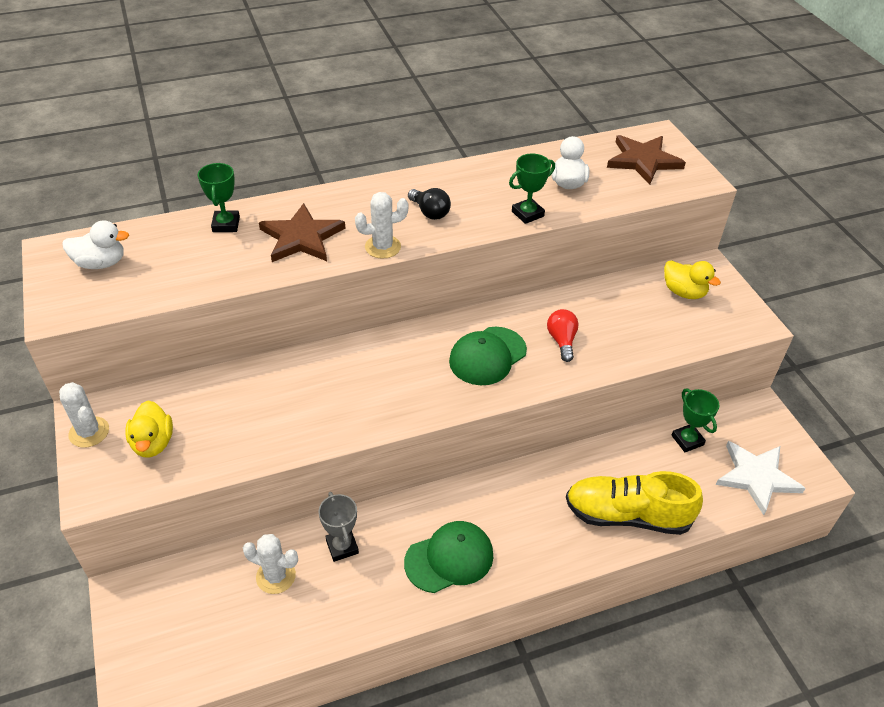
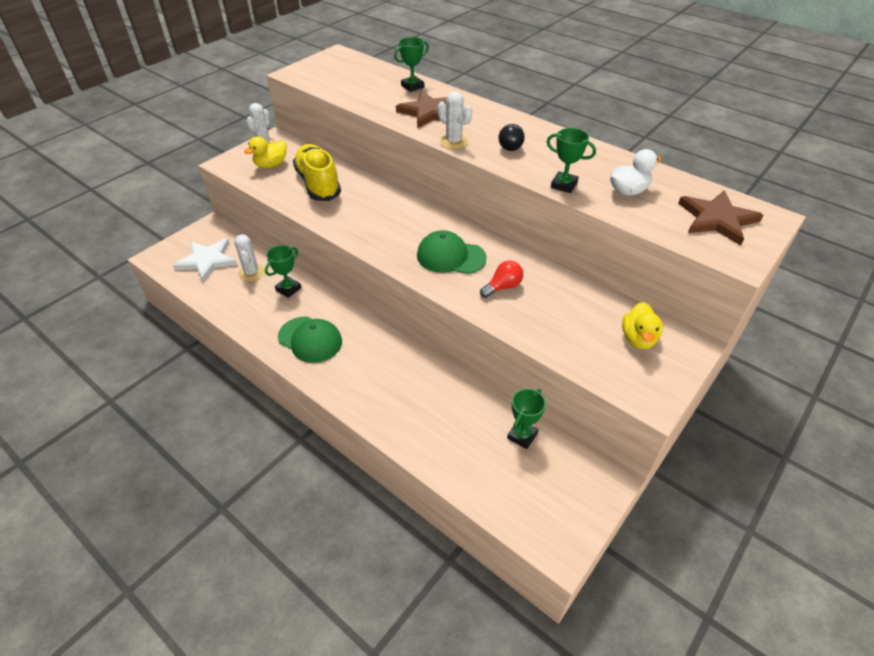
camera: 60 degrees right, 0 degrees up
white duck [62,220,129,269] -> none
grey trophy [318,492,359,562] -> green trophy [265,245,301,298]
yellow shoe [566,471,703,535] -> yellow shoe moved to [293,144,341,201]
white star [716,441,806,515] -> white star moved to [173,239,237,282]

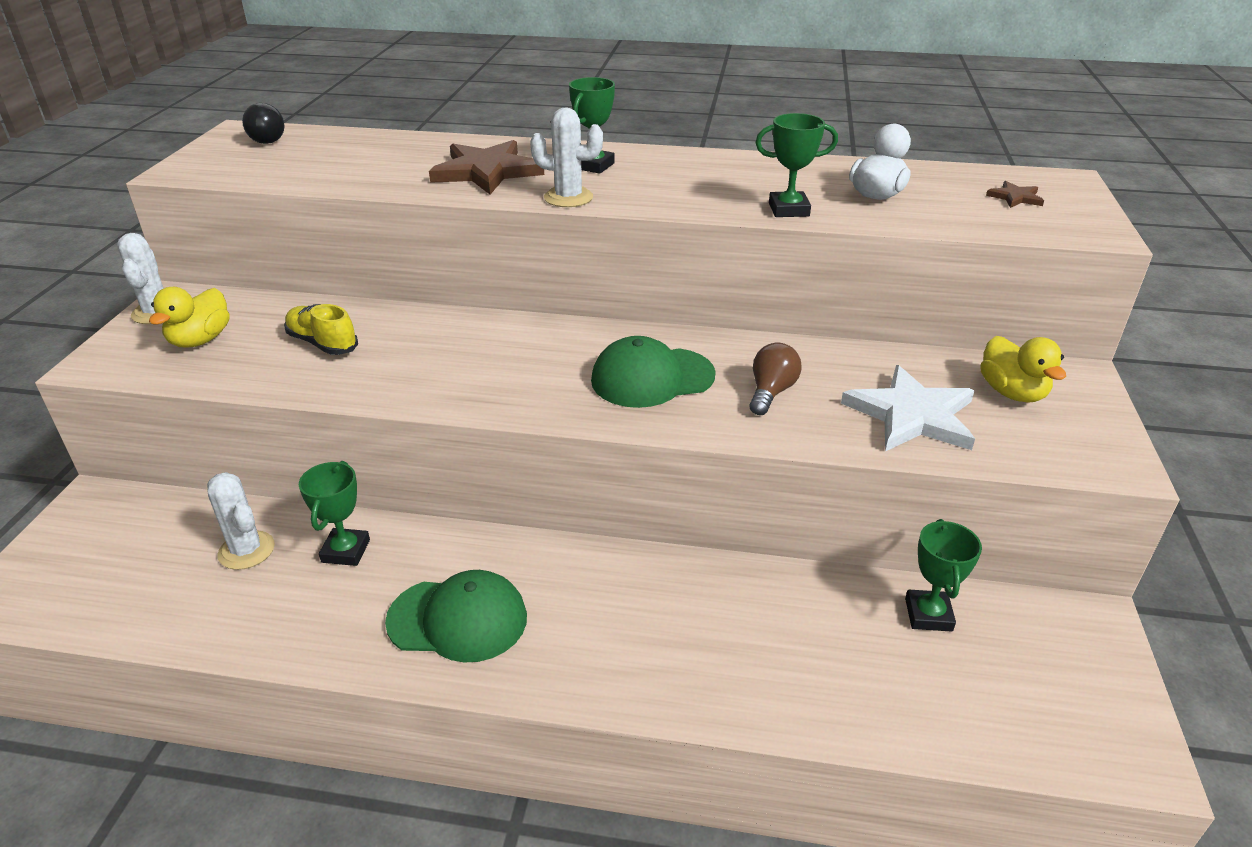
camera: 30 degrees left, 10 degrees down
white star [173,239,237,282] -> white star moved to [841,365,975,451]
yellow shoe [293,144,341,201] -> yellow shoe [284,304,358,355], size x0.56
green trophy [394,37,429,92] -> green trophy moved to [569,77,615,174]
red light bulb [480,261,523,298] -> brown light bulb [749,343,802,415]
black light bulb [498,124,525,151] -> black light bulb moved to [242,103,285,144]
brown star [678,190,763,245] -> brown star [986,181,1044,208], size x0.46

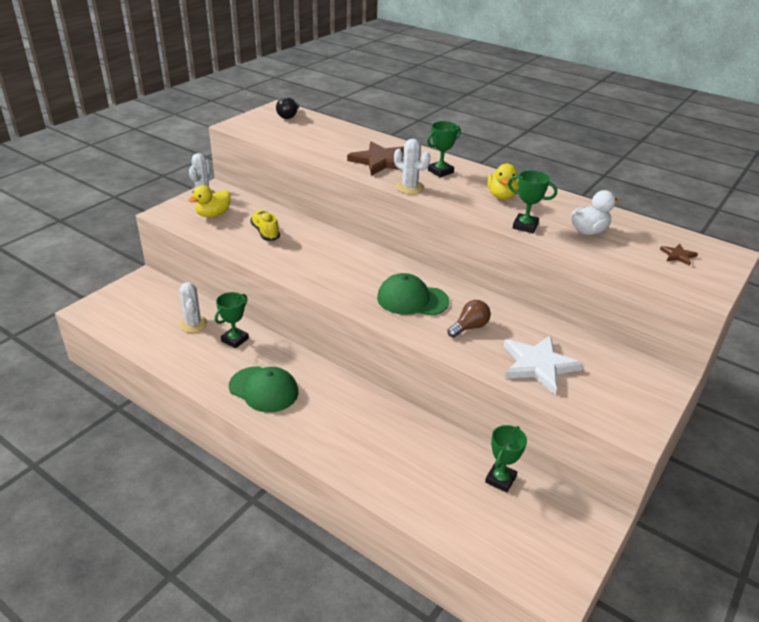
camera: 25 degrees right, 0 degrees up
yellow duck [980,336,1066,403] -> yellow duck moved to [487,163,518,199]

